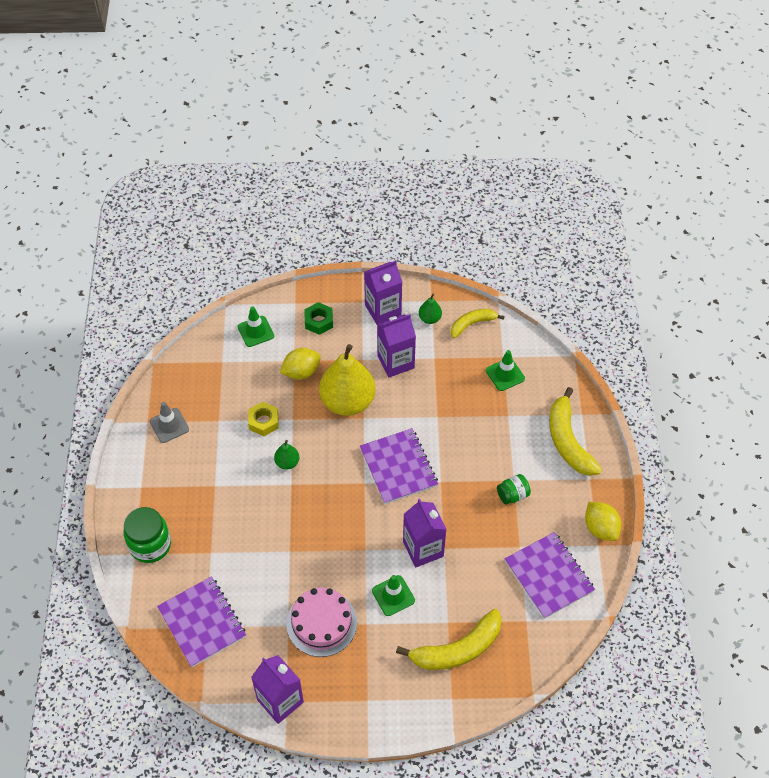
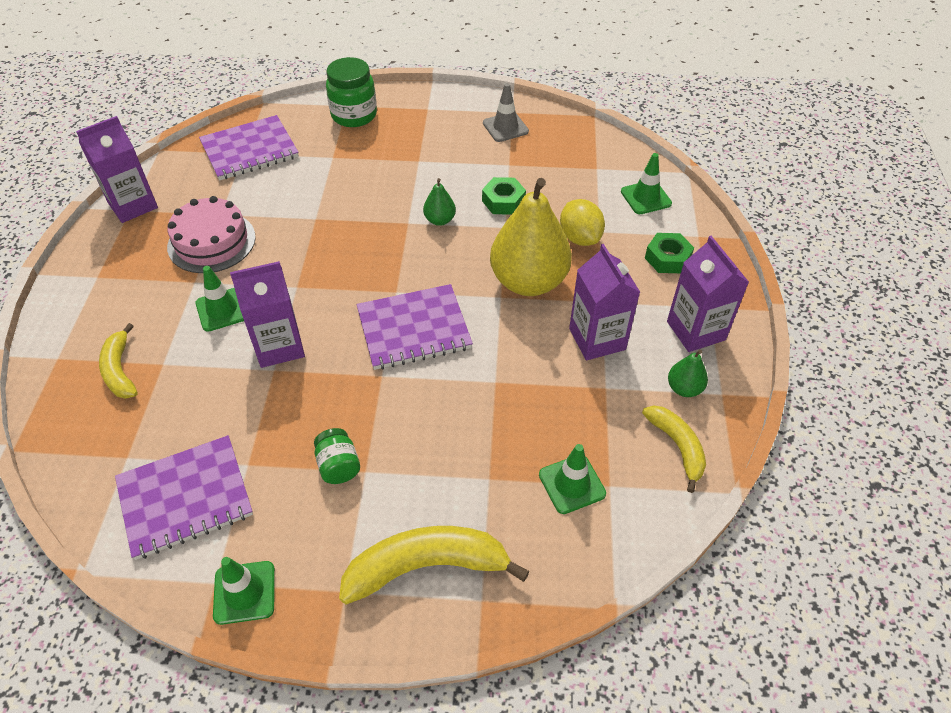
camera: 95 degrees right, 5 degrees down
yellow nut [248,402,279,436] -> green nut [482,177,526,215]
yellow banana [396,609,502,670] -> yellow banana [99,323,138,399], size x0.61
yellow lemon [585,502,621,541] -> green traffic cone [213,557,275,625]

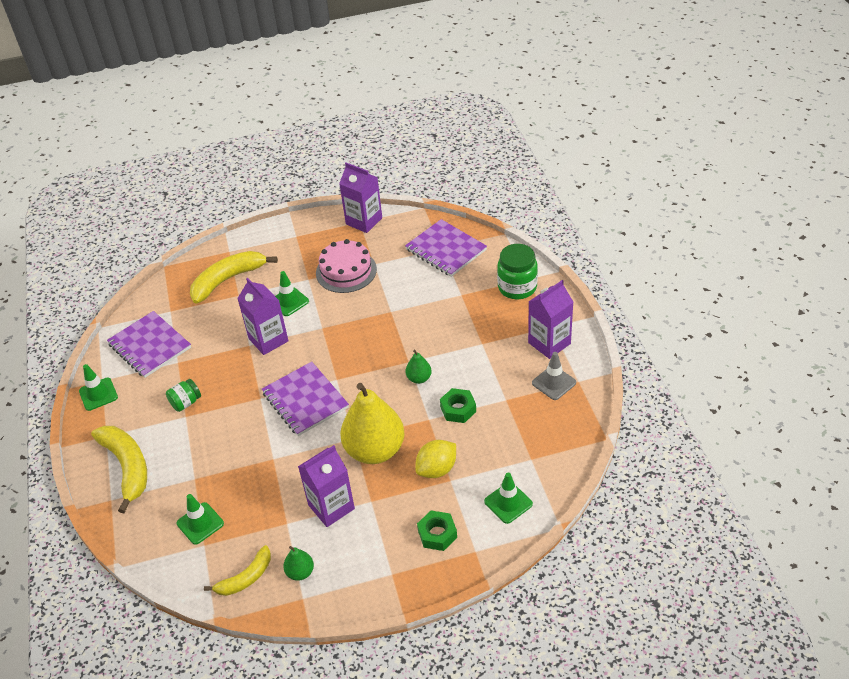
camera: 75 degrees right, 5 degrees down
yellow banana [99,323,138,399] -> yellow banana [190,251,278,304], size x1.64
purple carton [667,236,749,352] -> purple carton moved to [528,280,573,359]

